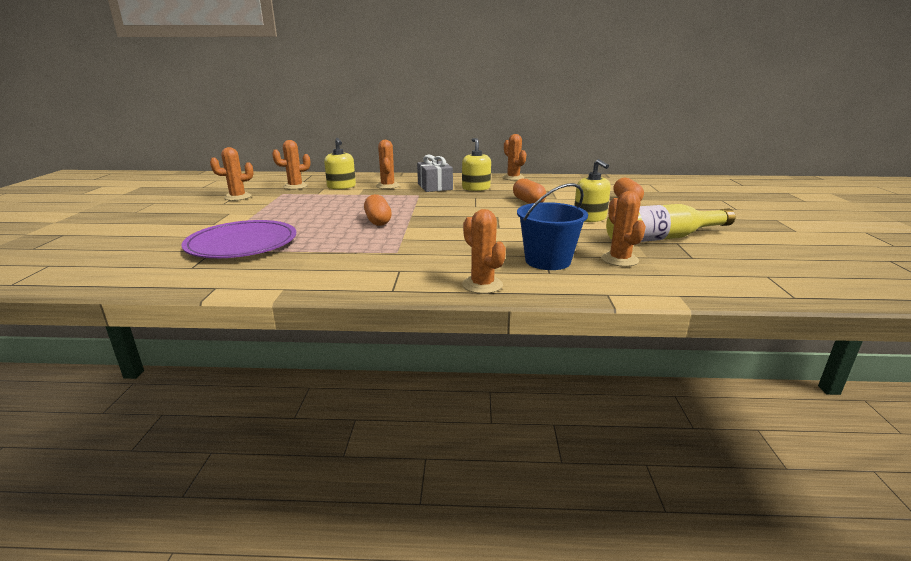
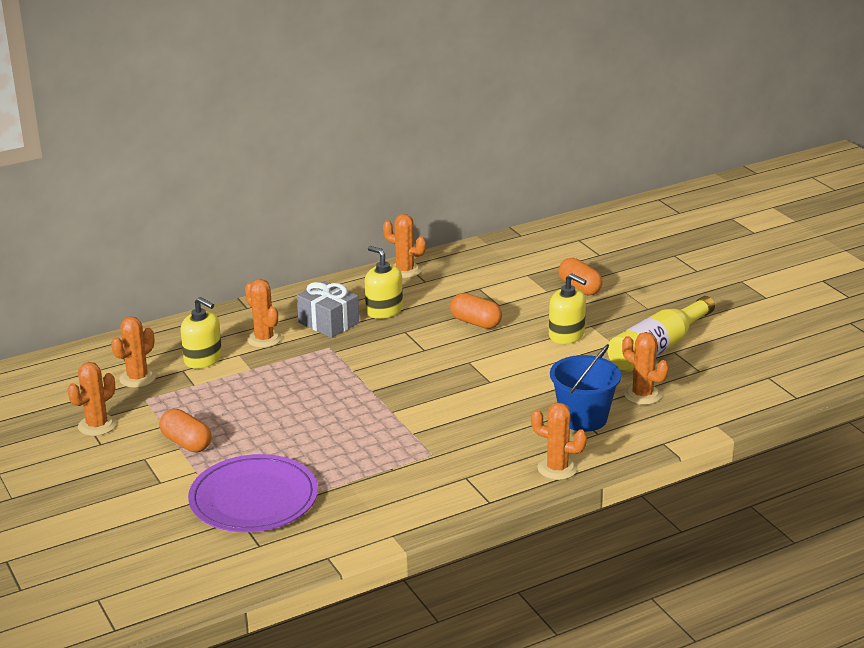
camera: 30 degrees left, 5 degrees up
orange capsule [364,194,392,226] -> orange capsule moved to [159,409,212,452]

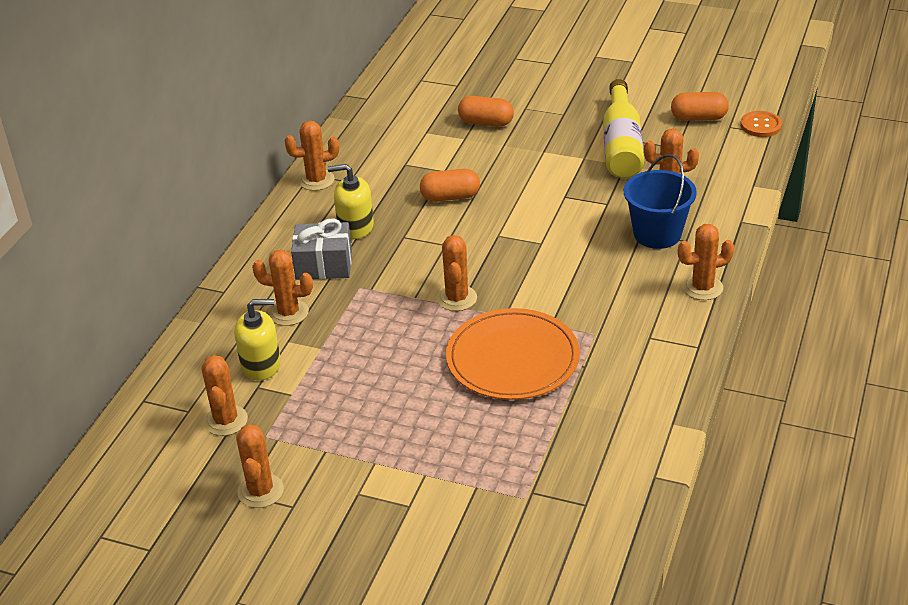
camera: 40 degrees left, 10 degrees up
orange capsule [159,409,212,452] -> orange capsule moved to [671,92,729,121]
purple plate [188,454,318,532] -> none
yellow soap dispenser [549,273,587,344] -> none
none -> orange cactus [437,235,477,311]
none -> orange plate [446,308,580,400]
none -> orange button [740,111,782,137]

